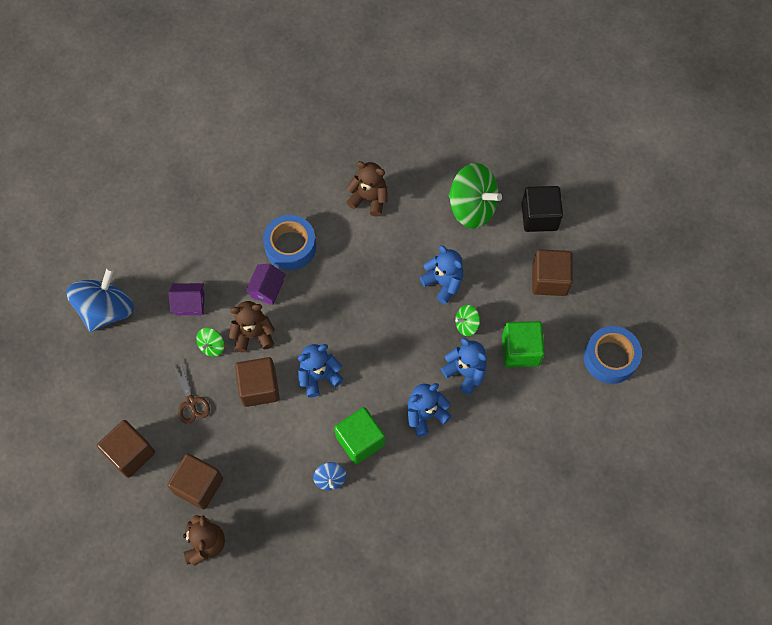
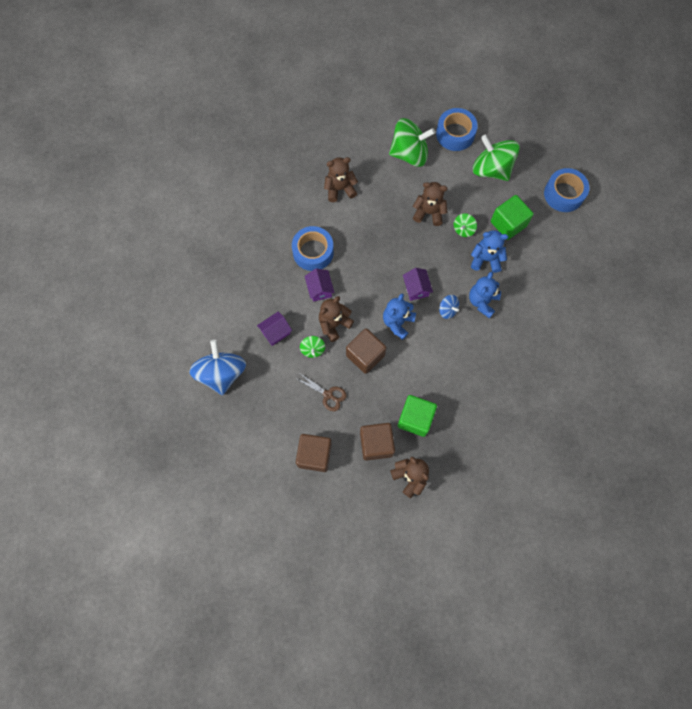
camera: 35 degrees left, 5 degrees up
blue spinning top [313,462,346,490] -> blue spinning top moved to [439,295,459,319]
green cube [334,407,385,464] -> green cube moved to [398,395,437,437]
blue teddy bear [420,245,463,304] -> brown teddy bear [413,182,447,226]
black cube [522,186,563,232] -> blue tape [436,108,478,151]
brown cube [532,249,573,296] -> green spinning top [473,135,520,181]
none -> purple house [403,268,433,301]

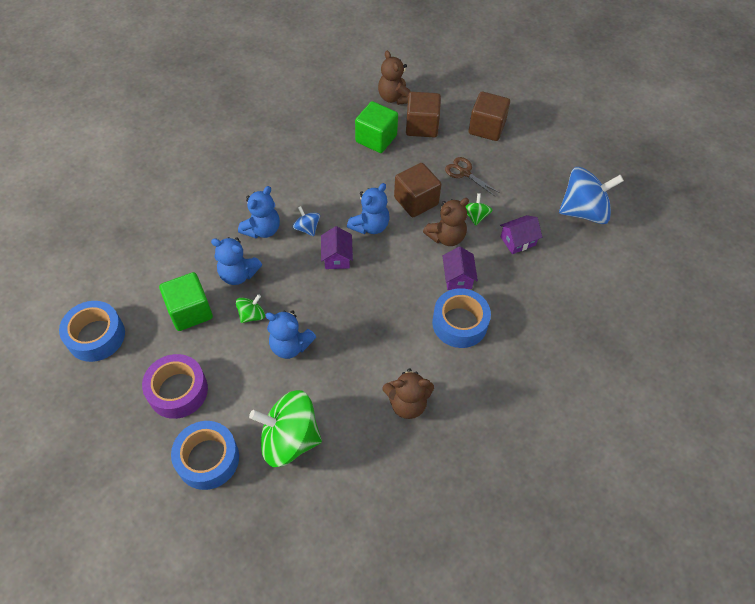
camera: 170 degrees left, 15 degrees down
blue spinning top [189,340,246,395] -> blue spinning top turned 105 degrees counterclockwise [559,167,624,224]
brown teddy bear [413,182,447,226] -> blue teddy bear [266,310,316,359]
green spinning top [473,135,520,181] -> purple tape [142,354,208,419]

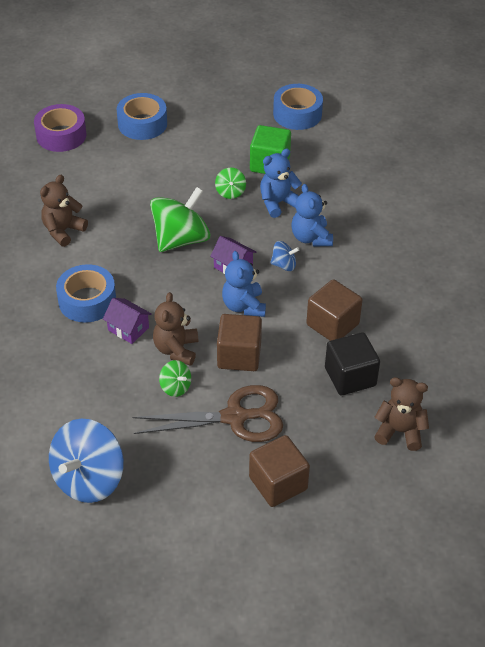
camera: 130 degrees right, 10 degrees down
purple tape [142,354,208,419] -> purple tape moved to [34,104,86,152]
green spinning top [249,390,322,467] -> green spinning top moved to [150,187,210,252]
blue teddy bear [266,310,316,359] -> none
green cube [355,101,398,153] -> black cube [325,332,380,395]
brown cube [406,92,441,137] -> brown cube moved to [306,279,362,341]
brown scissors [445,157,500,196] -> brown scissors [133,385,283,442], size x1.89
purple house [500,215,542,254] -> none

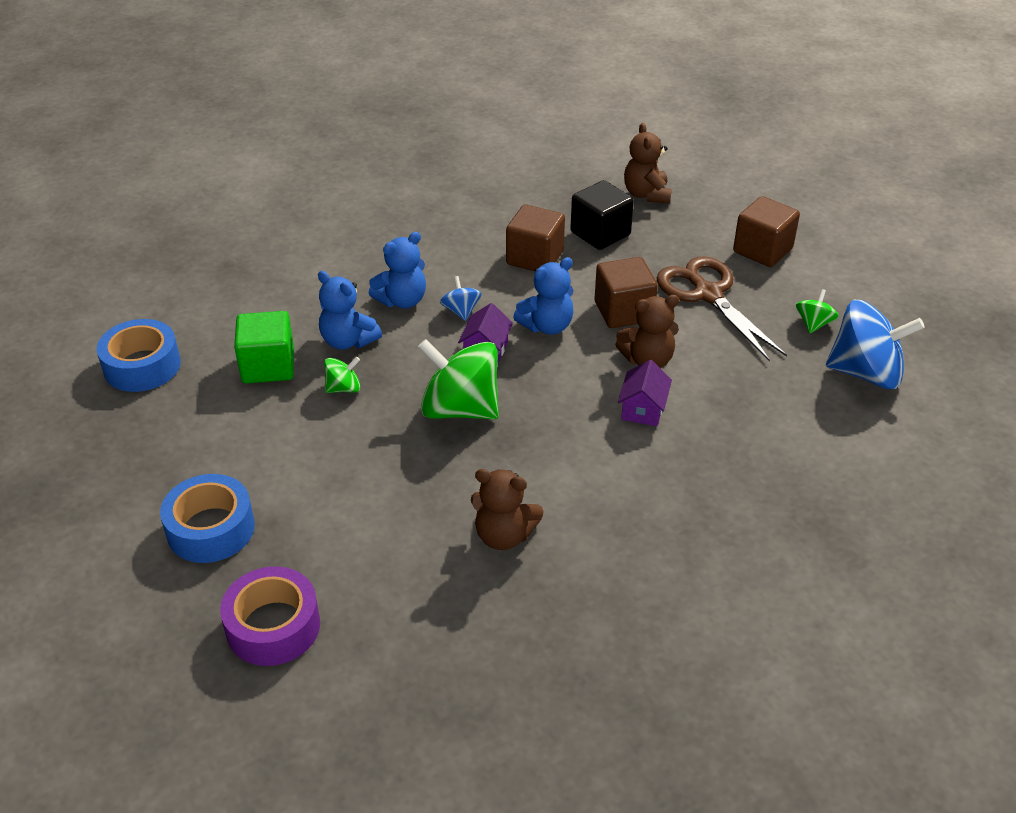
camera: 110 degrees left, 5 degrees down
blue tape [56,264,116,323] -> none
green spinning top [159,360,191,397] -> green spinning top moved to [796,289,838,333]

